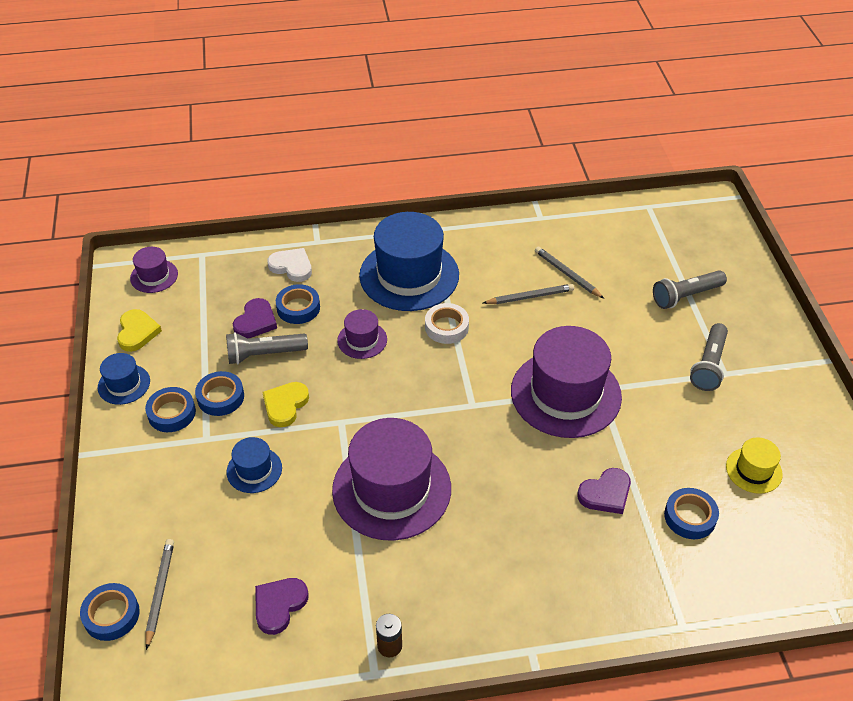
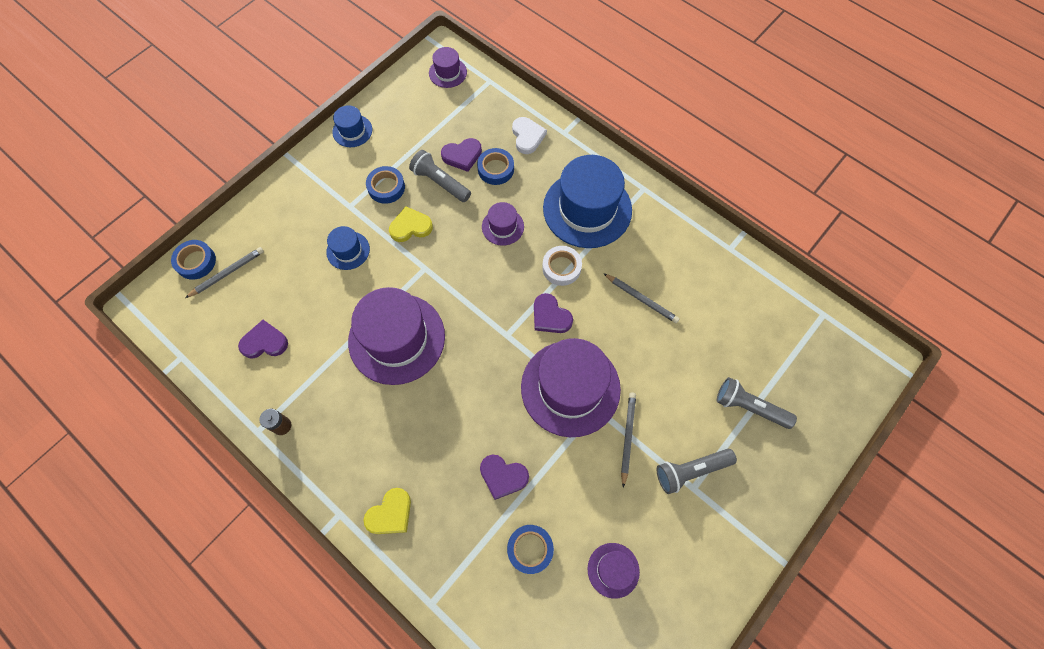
camera: 50 degrees right, 20 degrees up
yellow heart [117,309,162,352] -> yellow heart moved to [364,488,411,534]
blue tape [145,387,196,432] -> none
grey pencil [535,246,604,299] -> grey pencil moved to [621,392,636,488]
yellow hat [726,437,783,494] -> purple hat [588,543,640,599]
none -> purple heart [534,293,573,333]

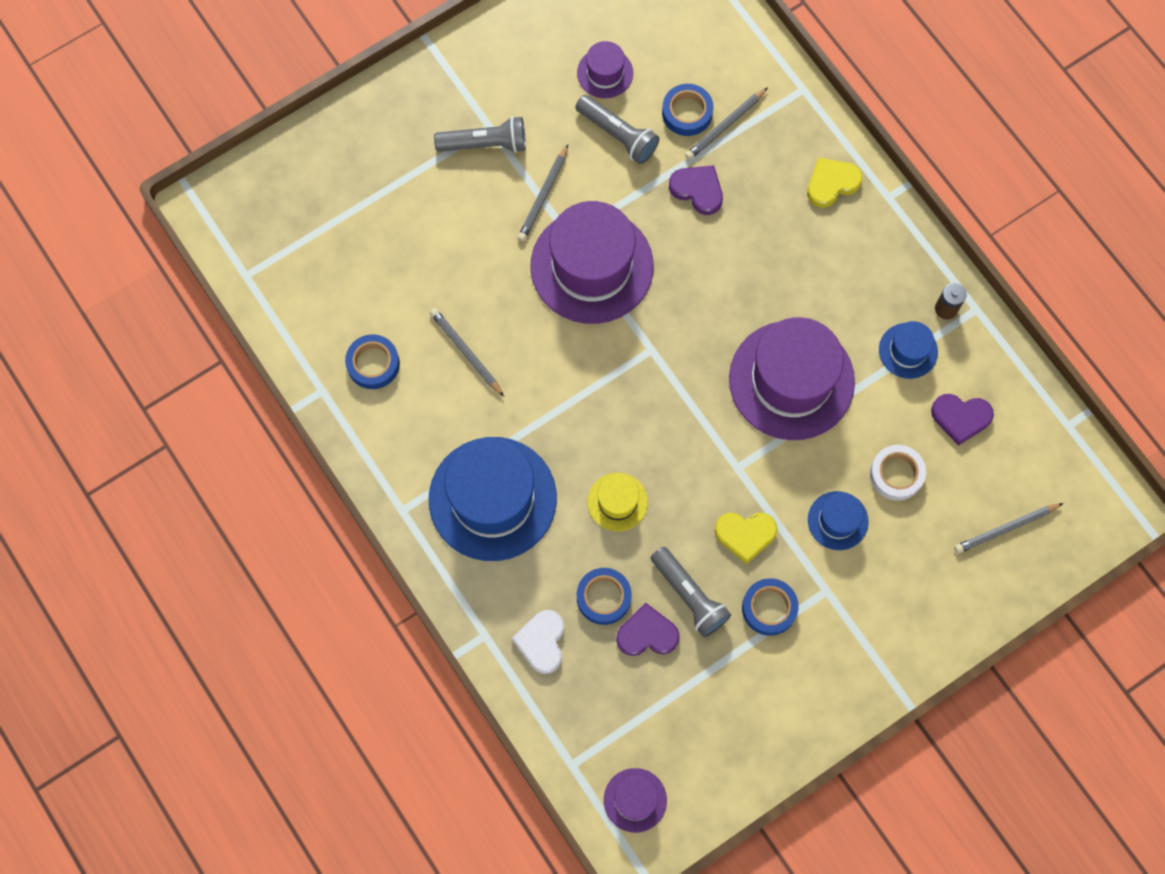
camera: 165 degrees left, 5 degrees up
blue tape [171,240,216,280] -> blue tape moved to [345,334,400,389]
blue hat [332,105,372,147] -> blue hat moved to [879,321,938,379]
purple hat [482,202,524,246] -> yellow hat [588,473,648,531]
purple heart [534,293,573,333] -> none
white tape [542,246,582,286] -> white tape moved to [870,445,926,501]
grey flashlight [717,377,797,429] -> grey flashlight moved to [575,95,659,164]
none -> grey pencil [685,87,768,160]

